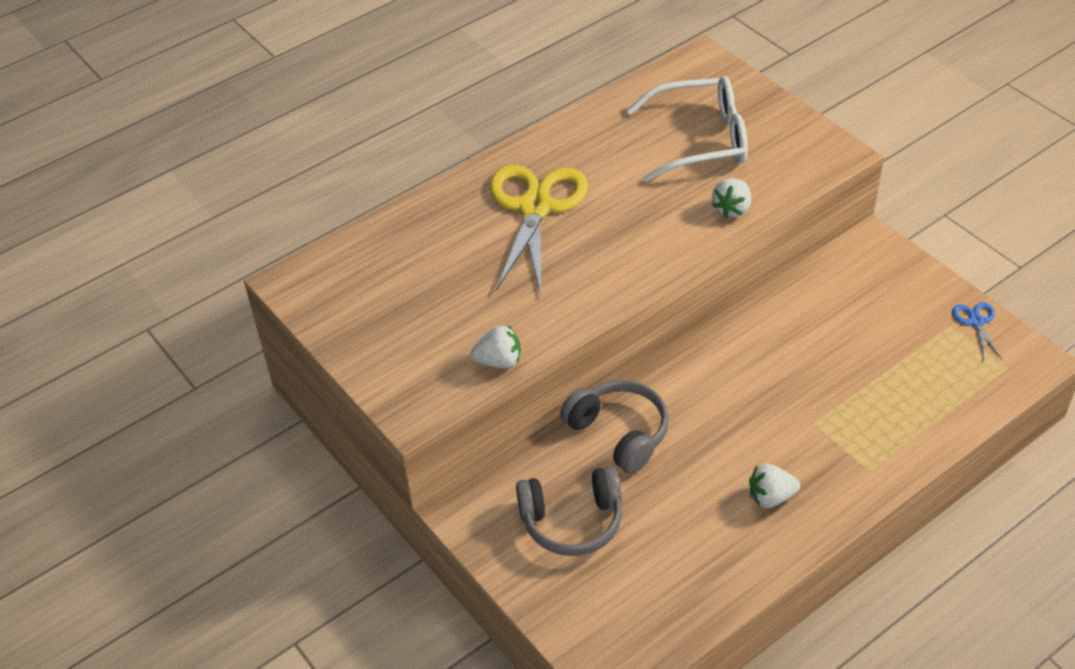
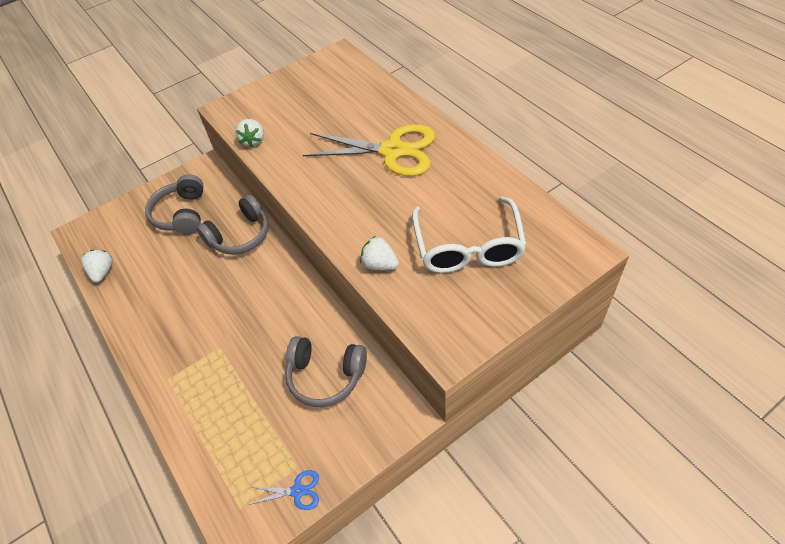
camera: 95 degrees right, 5 degrees up
white strawberry [749,464,800,508] -> white strawberry moved to [81,250,113,283]
none -> grey headphones [285,336,367,407]

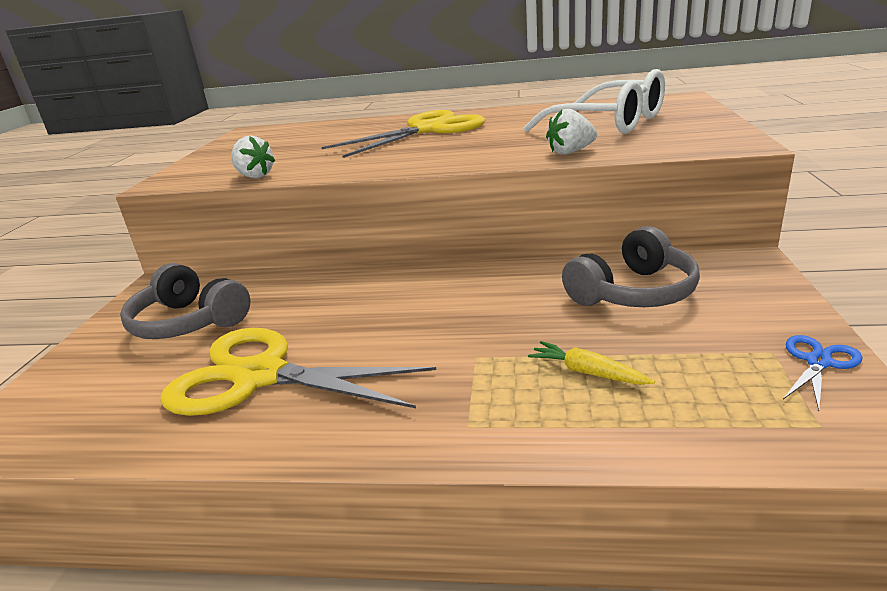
camera: 50 degrees left, 25 degrees down
white strawberry [81,250,113,283] -> none
grey headphones [197,194,269,255] -> none
none -> yellow scissors [160,328,436,416]
none -> yellow carrot [528,341,655,385]

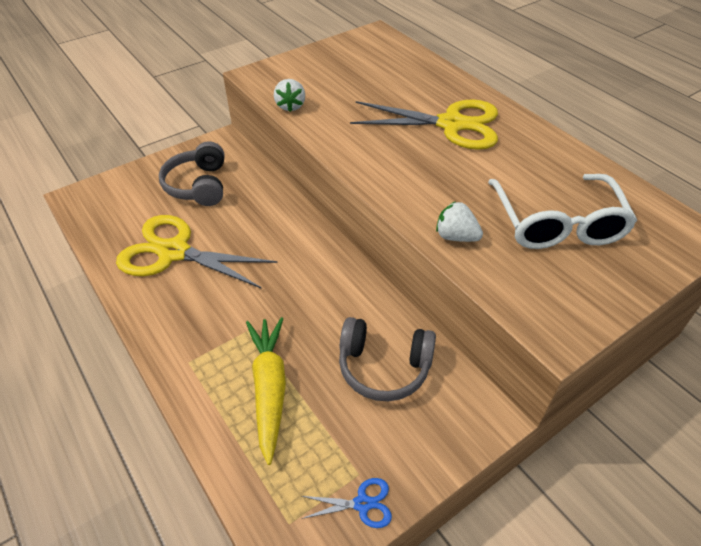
camera: 45 degrees right, 20 degrees up
yellow scissors [160,328,436,416] -> yellow scissors turned 45 degrees counterclockwise [116,215,278,289]
yellow carrot [528,341,655,385] -> yellow carrot [246,317,286,465], size x1.93

